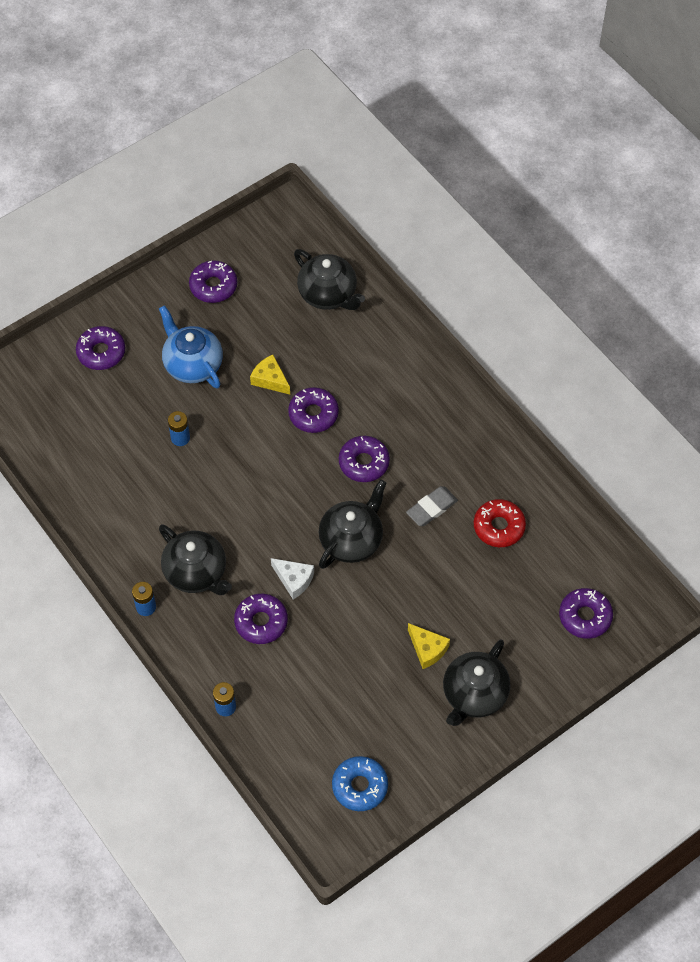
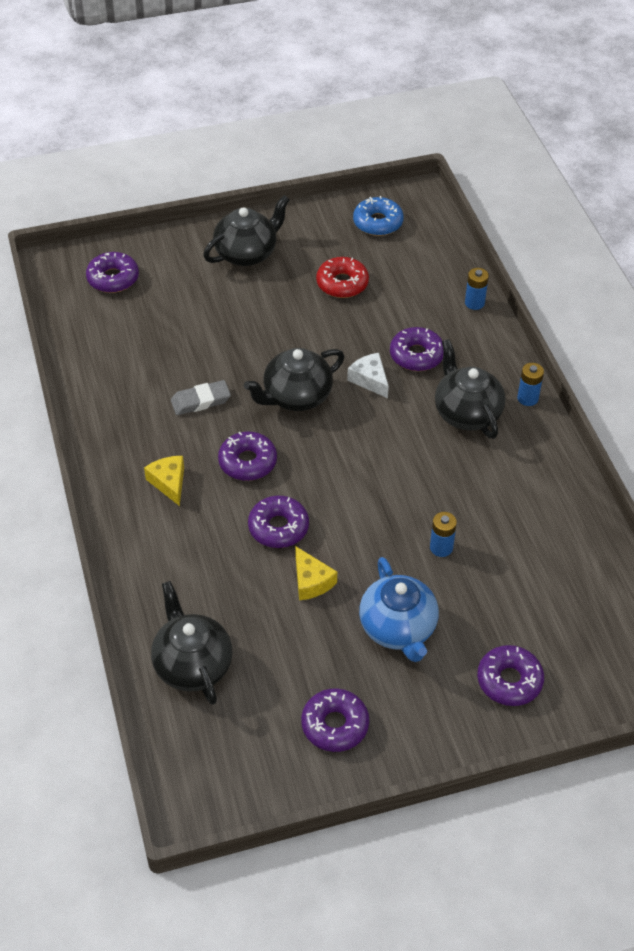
camera: 160 degrees left, 10 degrees down
yellow cheese [408,623,450,669] -> yellow cheese moved to [144,456,184,506]
red donut [474,499,526,547] -> red donut moved to [316,257,369,298]

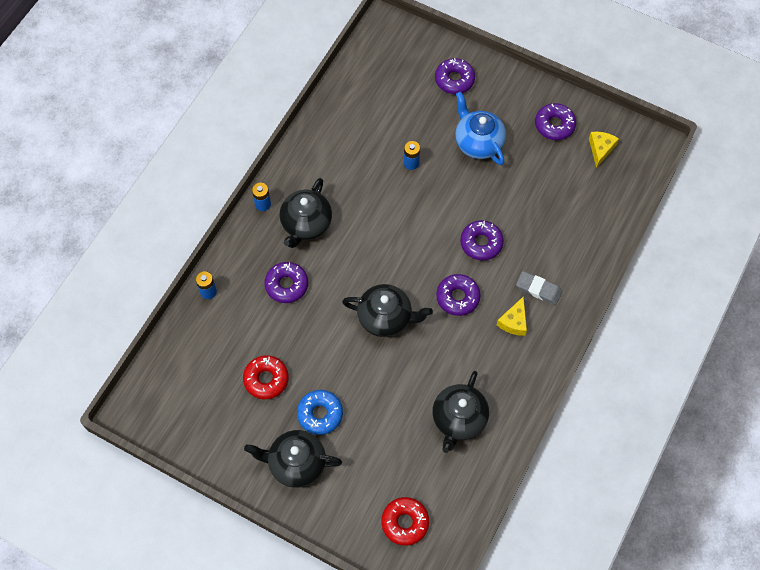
camera: 135 degrees left, 15 degrees up
purple donut [86,252,139,293] -> red donut [381,497,429,546]
black teapot [151,581,232,705] -> black teapot moved to [432,371,489,453]
grey eraser [171,380,231,415] -> grey eraser moved to [516,271,562,305]
yellow cheese [295,546,337,600] -> yellow cheese moved to [589,132,619,168]
white cheese [347,353,389,398] -> none
blue donut [353,196,404,236] -> blue donut moved to [297,390,343,435]
blue teapot [359,557,439,662] -> blue teapot turned 60 degrees counterclockwise [455,92,506,165]

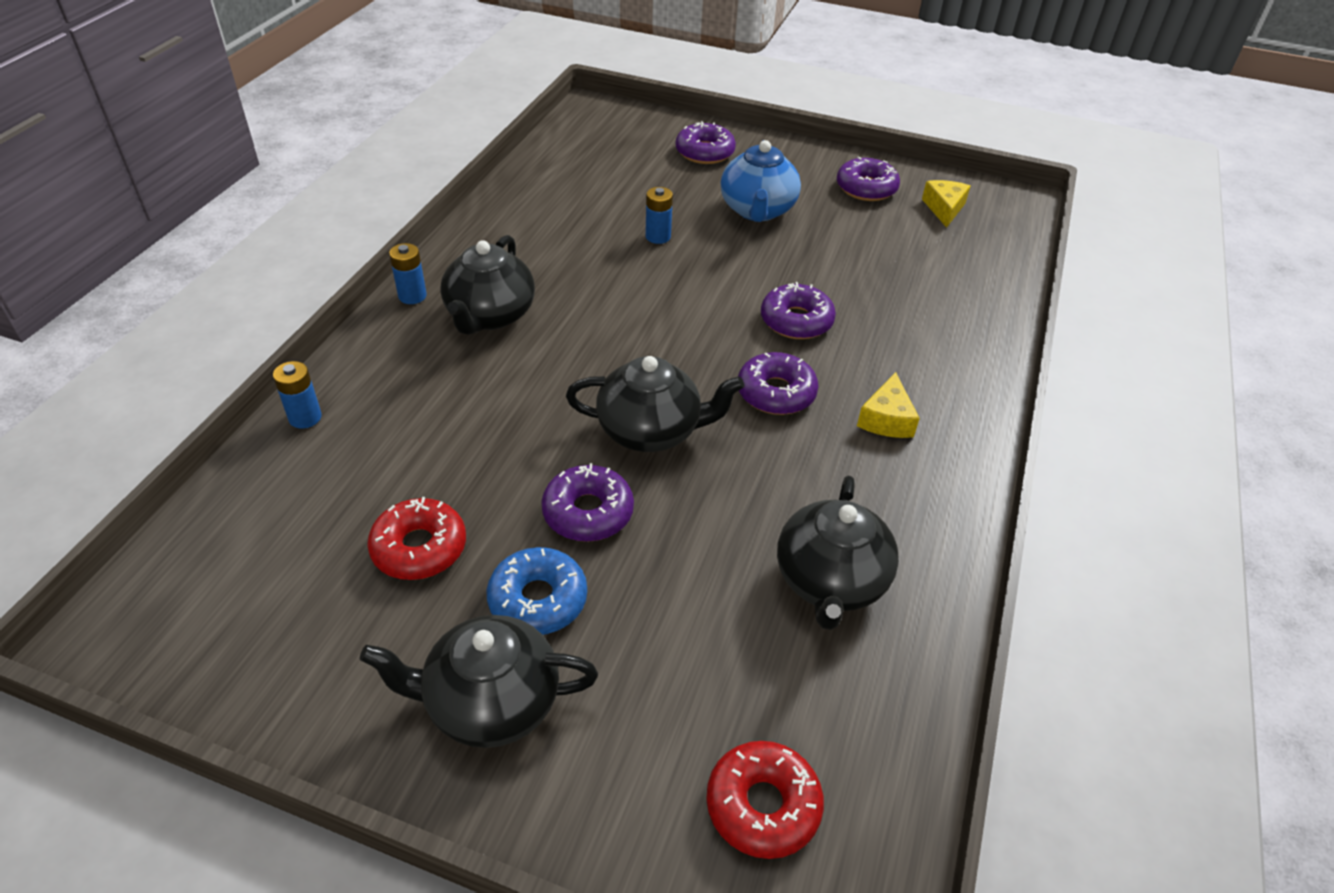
camera: 10 degrees left, 20 degrees down
purple donut [264,262,308,303] -> purple donut moved to [541,463,634,542]
blue teapot [455,92,506,165] -> blue teapot turned 135 degrees counterclockwise [721,140,801,222]
grey eraser [516,271,562,305] -> none

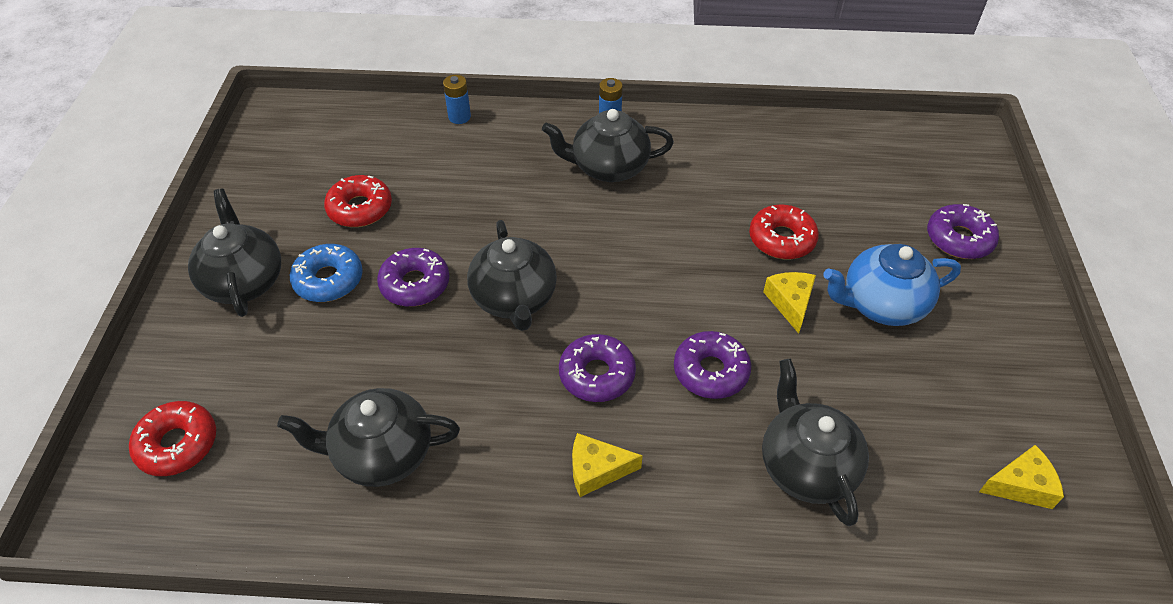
camera: 75 degrees right, 5 degrees up
blue battery [645,187,673,244] -> red donut [749,205,819,259]
purple donut [837,157,900,201] -> none
none -> black teapot [762,359,869,526]
none -> yellow cheese [763,272,816,333]

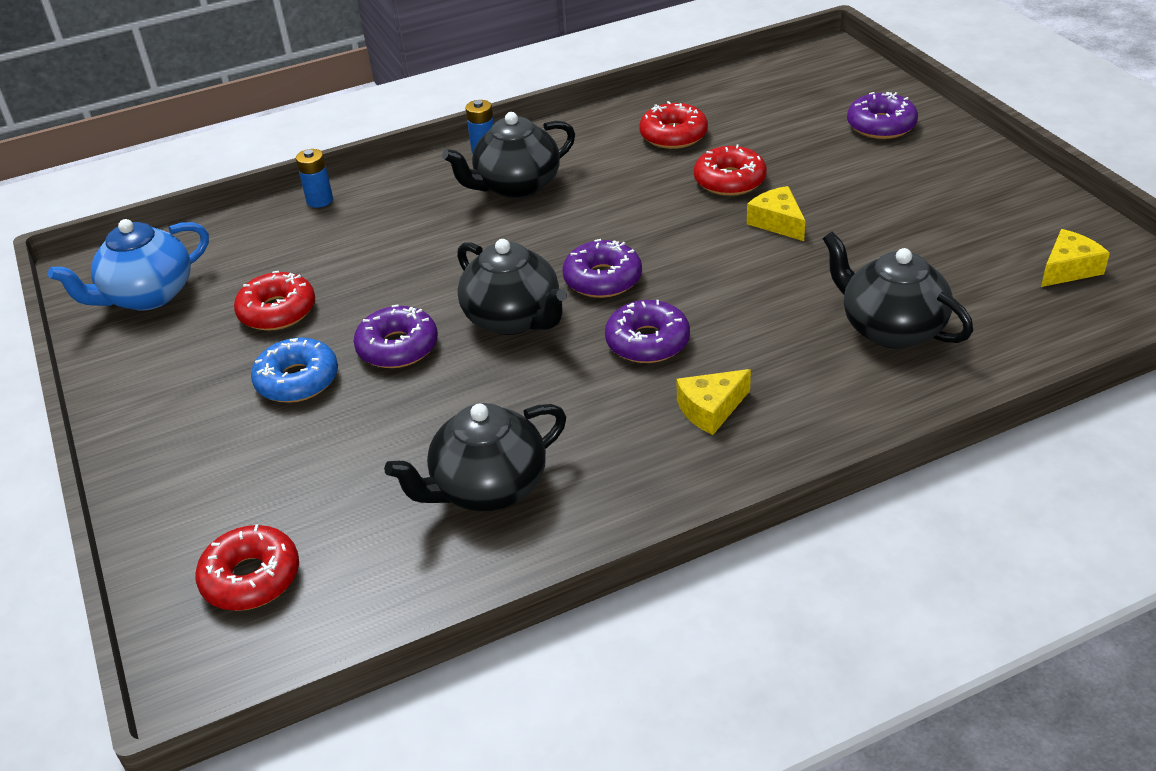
camera: 25 degrees left, 10 degrees down
black teapot [188,189,281,317] -> none
purple donut [674,331,751,399] -> purple donut moved to [562,239,642,298]
blue teapot [823,244,961,326] -> blue teapot moved to [48,219,209,310]
none -> red donut [639,101,708,149]

